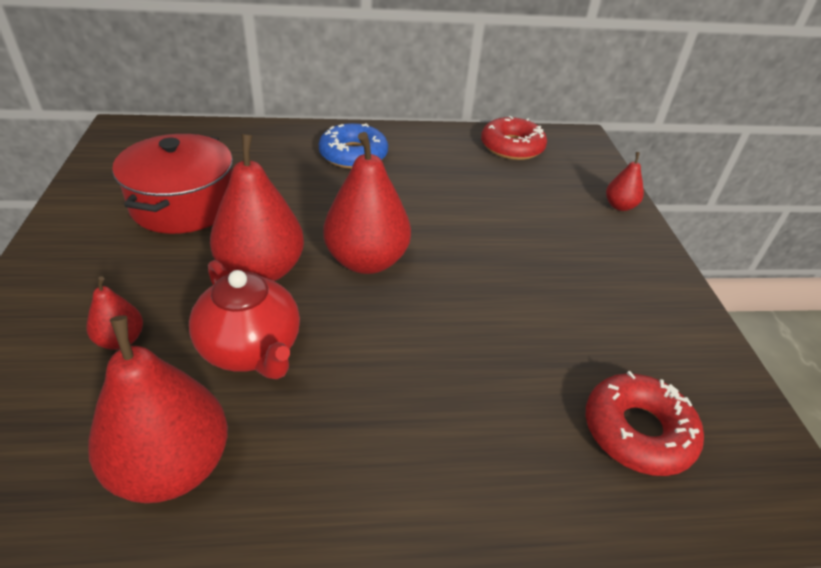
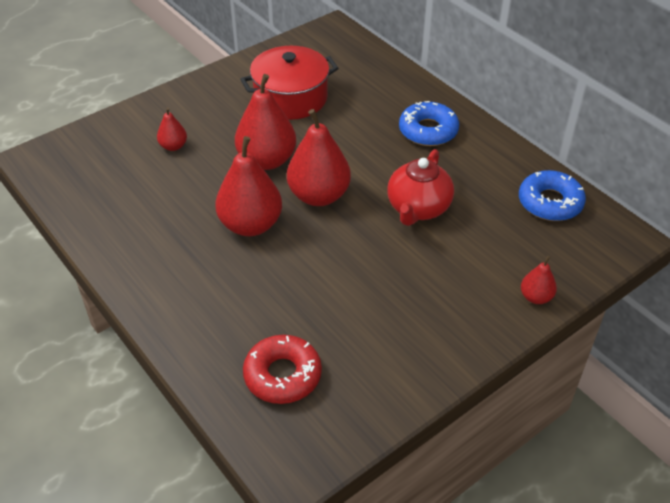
camera: 60 degrees right, 5 degrees up
red pear [88,315,228,503] -> red pear moved to [215,136,282,236]
red teapot [189,260,300,379] -> red teapot moved to [387,149,454,226]
red donut [481,116,547,160] -> blue donut [519,170,586,221]

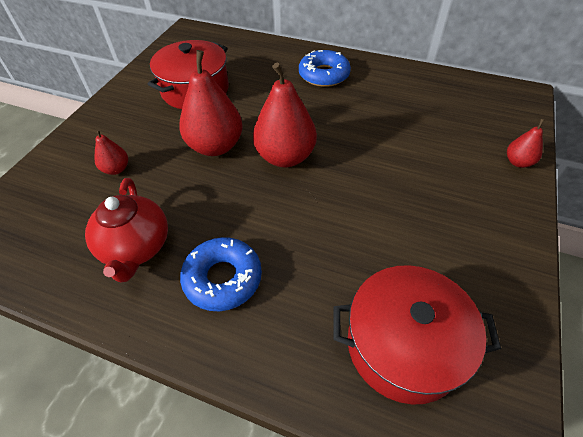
camera: 30 degrees left, 5 degrees up
red pear [215,136,282,236] -> none
red donut [243,335,322,404] -> red pot [334,265,501,405]
red teapot [387,149,454,226] -> red teapot moved to [85,178,168,283]
blue donut [519,170,586,221] -> blue donut moved to [180,237,262,311]

